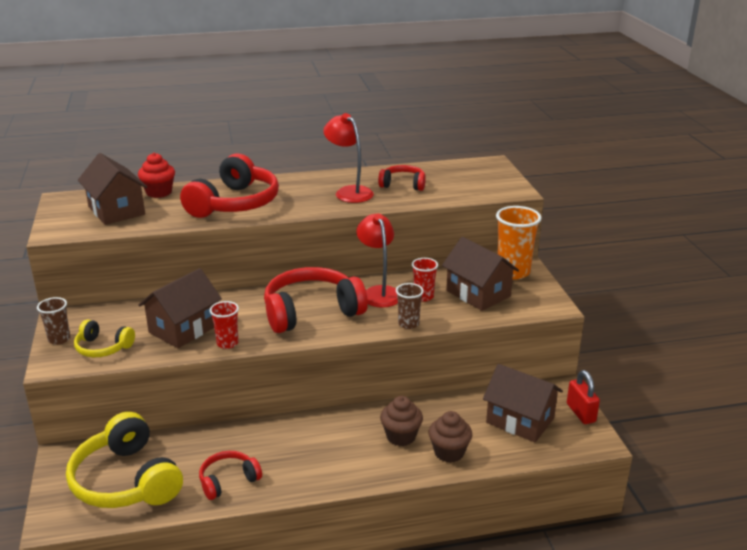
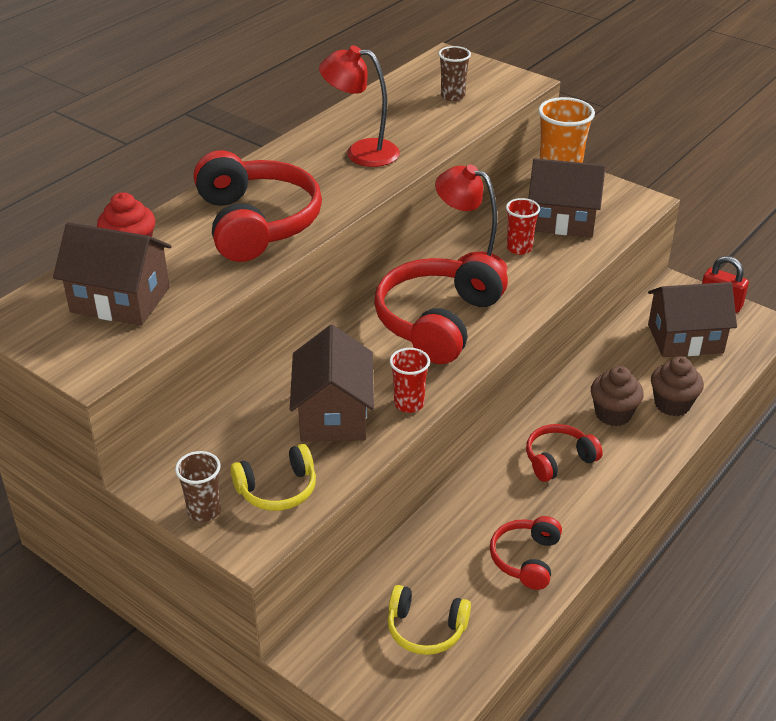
camera: 40 degrees left, 10 degrees up
yellow headphones [66,411,183,508] -> yellow headphones [388,585,471,655], size x0.53
red headphones [378,165,426,191] -> red headphones moved to [526,424,603,482]
brown cup [396,283,424,329] -> brown cup moved to [438,46,471,101]

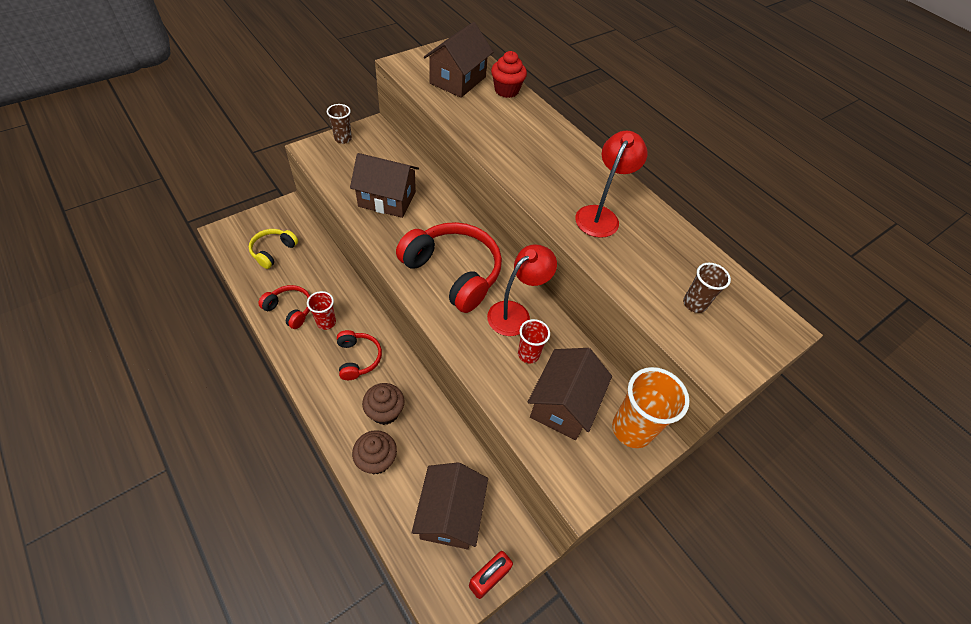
camera: 100 degrees right, 15 degrees up
red headphones [194,150,322,262] -> none
yellow headphones [230,444,316,511] -> none
red cup [390,348,430,413] -> red cup moved to [307,291,336,330]

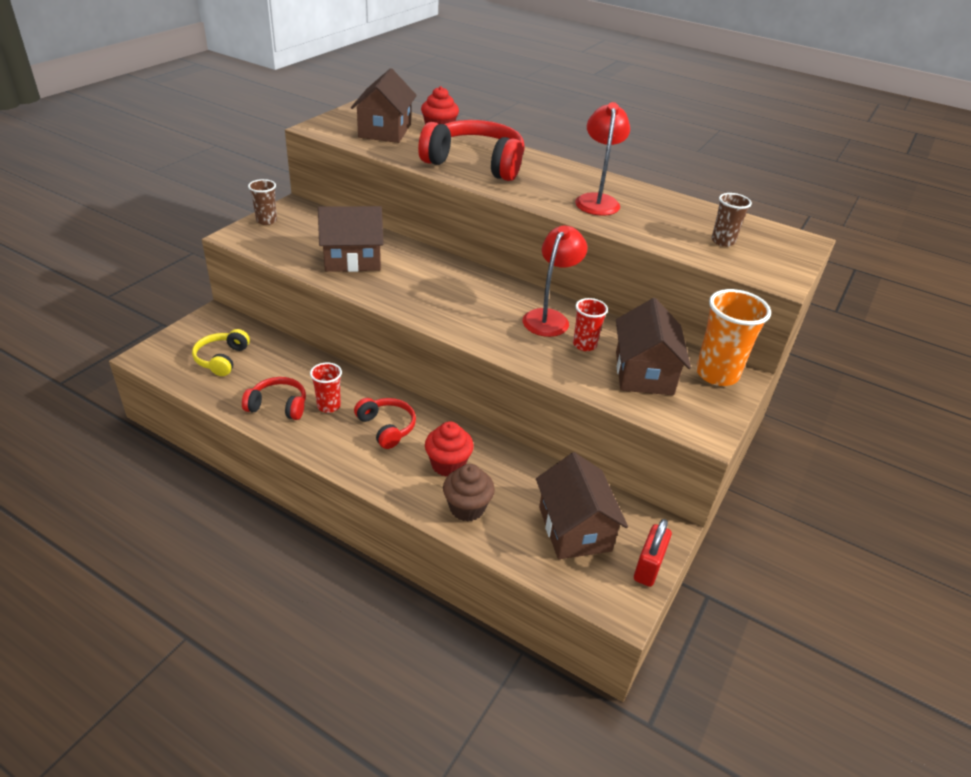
camera: 20 degrees left, 15 degrees down
brown cupcake [362,383,404,425] -> red cupcake [425,421,474,477]
red headphones [396,222,502,313] -> red headphones moved to [418,120,525,181]

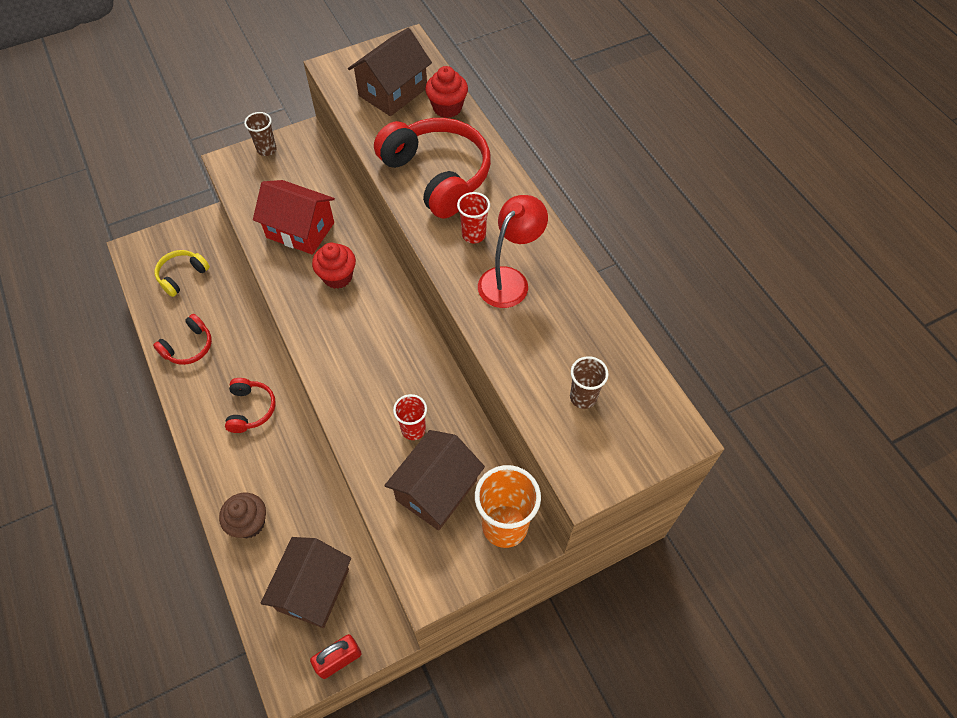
camera: 35 degrees right, 20 degrees up
red headphones [242,377,306,420] -> red headphones turned 90 degrees clockwise [153,314,212,365]
red cup [310,362,342,413] -> red cup moved to [457,192,490,243]
brown house [318,206,384,272] -> red house [253,180,335,255]
red cupcake [425,421,474,477] -> red cupcake moved to [312,243,356,289]
red lamp [523,225,587,337] -> none

